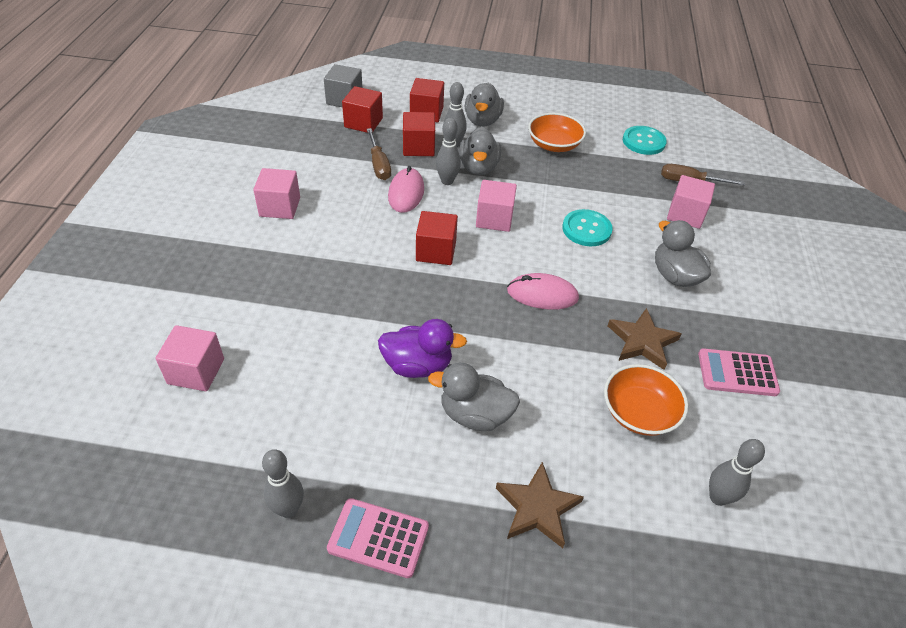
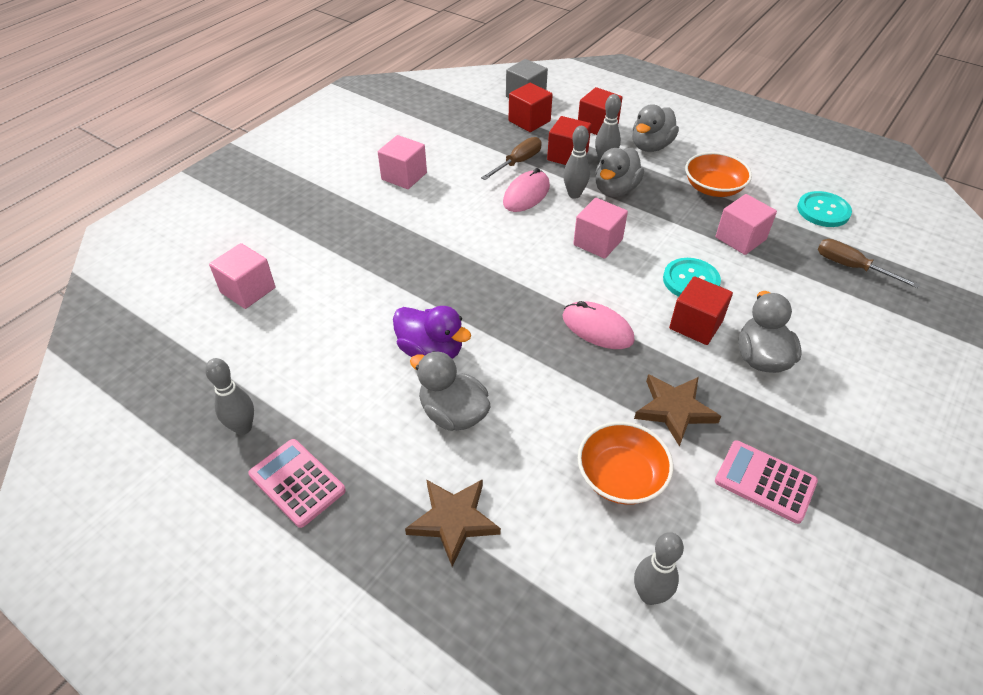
camera: 30 degrees right, 0 degrees up
brown screwdriver [367,128,391,180] -> brown screwdriver turned 150 degrees counterclockwise [481,137,542,180]
red cube [416,211,458,265] -> red cube moved to [669,276,733,345]
pink cube [667,175,715,229] -> pink cube moved to [715,194,777,255]

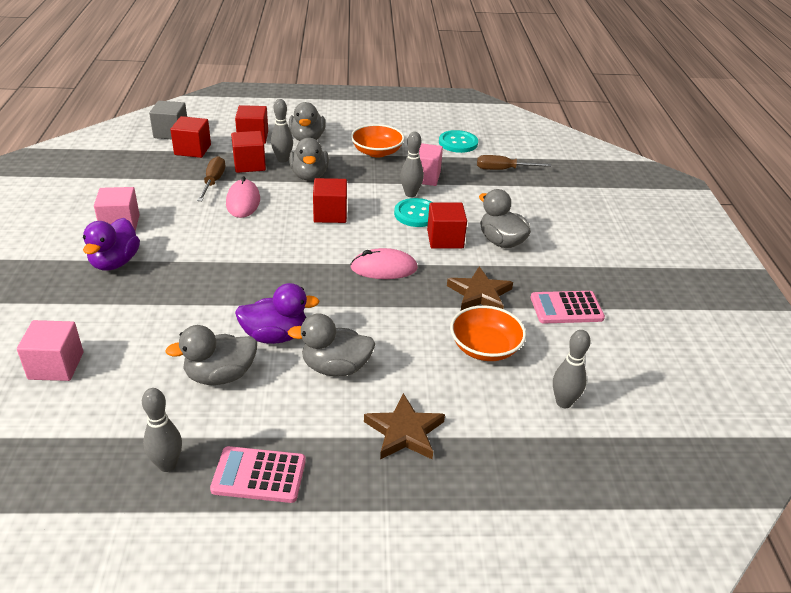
camera: 40 degrees left, 10 degrees down
grey bowling pin [563,126,590,198] -> grey bowling pin moved to [400,132,424,197]
pink cube [573,198,628,259] -> red cube [313,178,347,223]
none -> purple duck [83,218,140,271]
none -> grey duck [165,325,257,385]

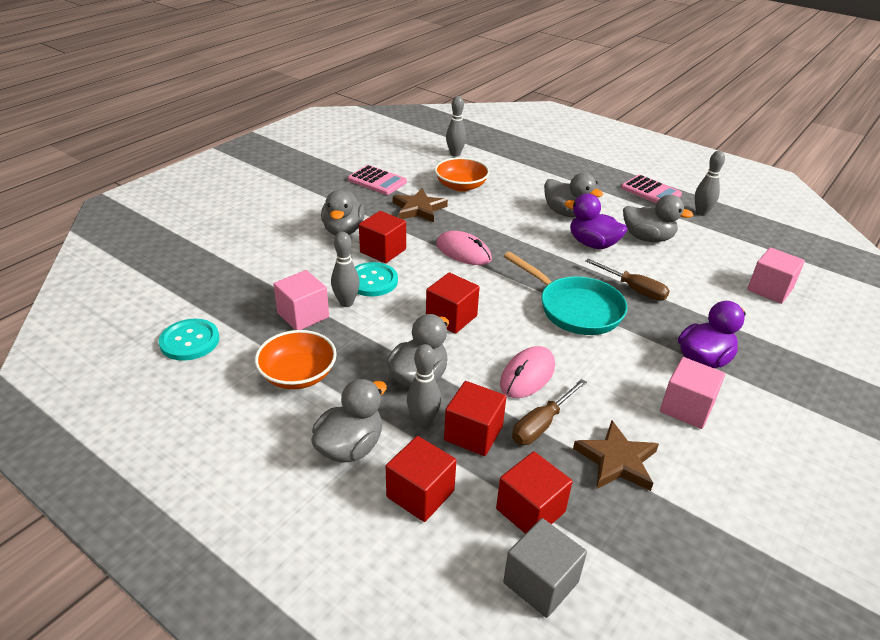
camera: 140 degrees left, 0 degrees up
brown star [364,393,445,459] -> brown star moved to [573,420,659,491]
brown screwdriver [477,155,551,170] -> brown screwdriver moved to [586,259,669,301]
none -> turquoise pan [504,252,627,335]

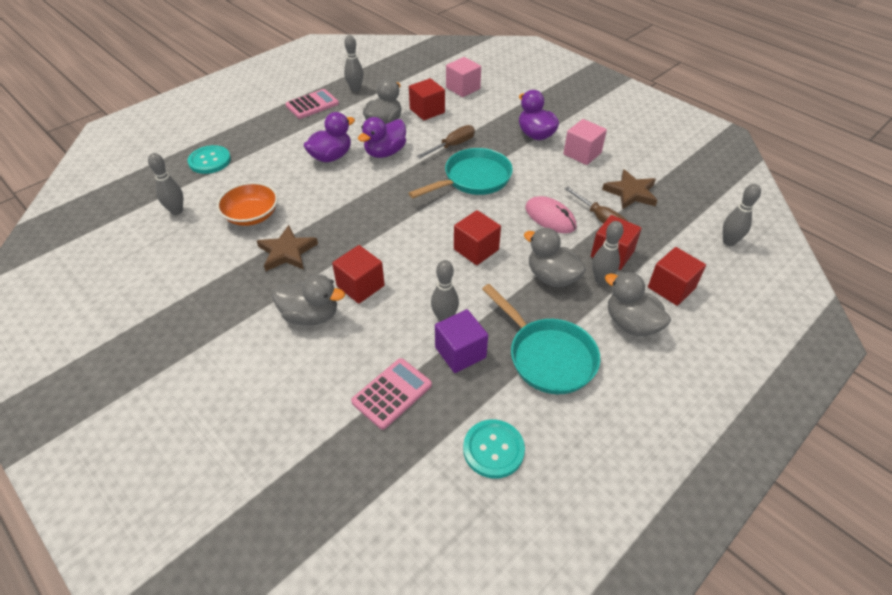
camera: 80 degrees left, 10 degrees up
orange bowl [255,330,337,389] -> turquoise pan [482,284,600,394]
pink cube [273,270,329,330] -> purple cube [435,309,488,373]
pink calculator [348,165,407,195] -> pink calculator moved to [351,358,432,430]
turquoise button [355,262,398,296] -> turquoise button moved to [187,145,231,174]
pink mouse [436,231,492,265] -> none
red cube [496,451,572,534] -> red cube moved to [409,78,445,120]
grey cube [503,518,587,618] -> grey bowling pin [723,184,761,246]
grey duck [544,173,603,217] -> purple duck [303,112,355,162]

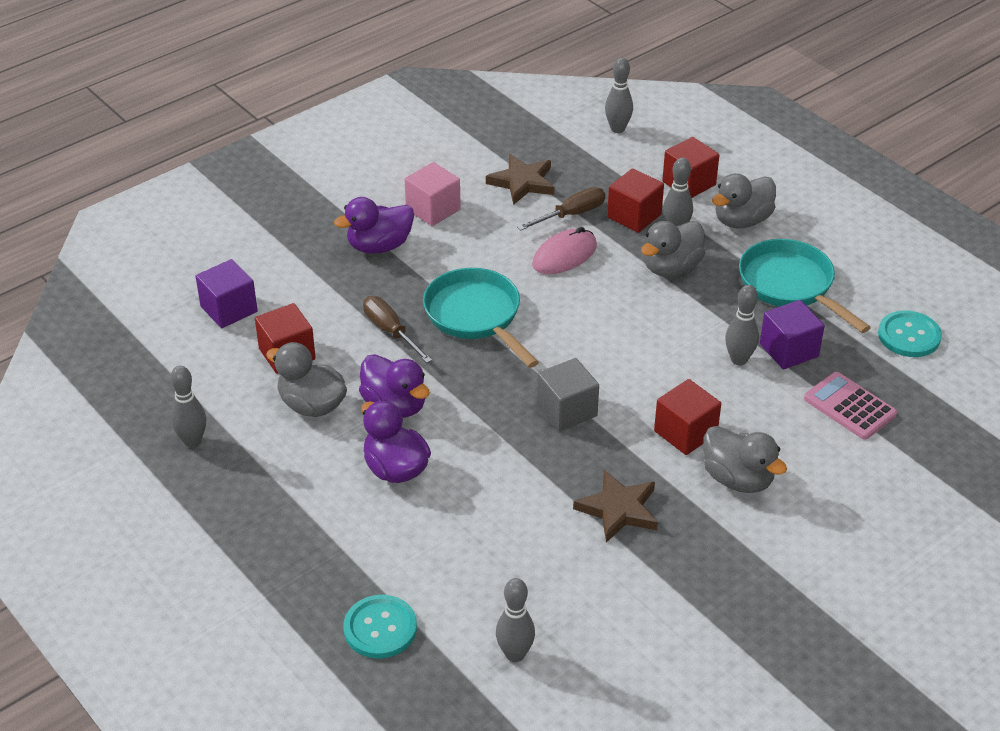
camera: 85 degrees left, 5 degrees down
orange bowl [217,182,278,226] -> none
grey duck [272,275,345,326] -> grey duck turned 120 degrees clockwise [703,426,787,493]
pink calculator [285,89,339,119] -> none
pink cube [446,57,481,97] -> purple cube [196,259,258,328]
red cube [454,210,501,265] -> none
turquoise pan [482,284,600,394] -> turquoise pan turned 90 degrees counterclockwise [739,239,871,333]
none -> grey cube [537,358,599,431]

